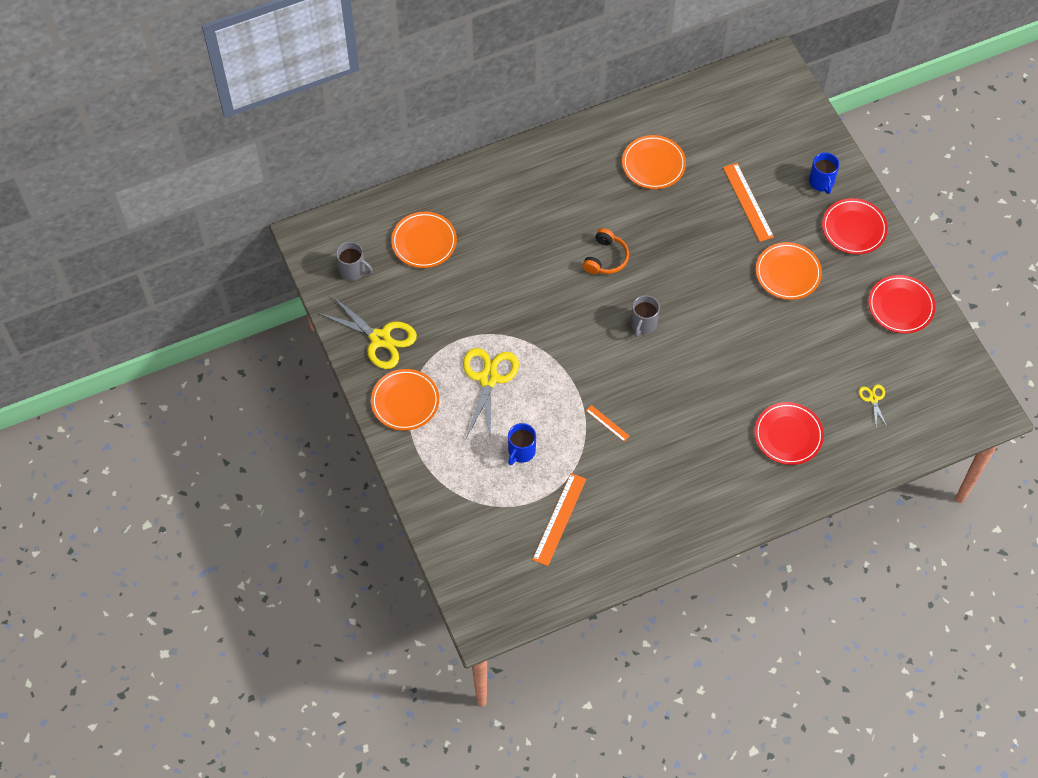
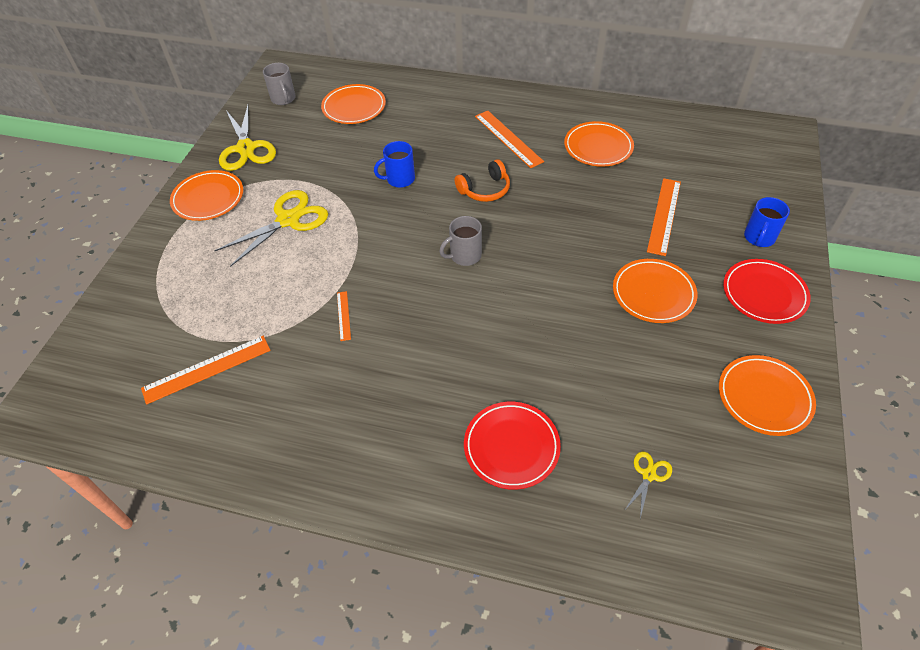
camera: 40 degrees right, 10 degrees down
blue mug [508,423,536,465] -> blue mug moved to [374,141,415,188]
red plate [868,275,936,334] -> orange plate [719,355,816,436]
none -> orange ruler [475,111,544,168]

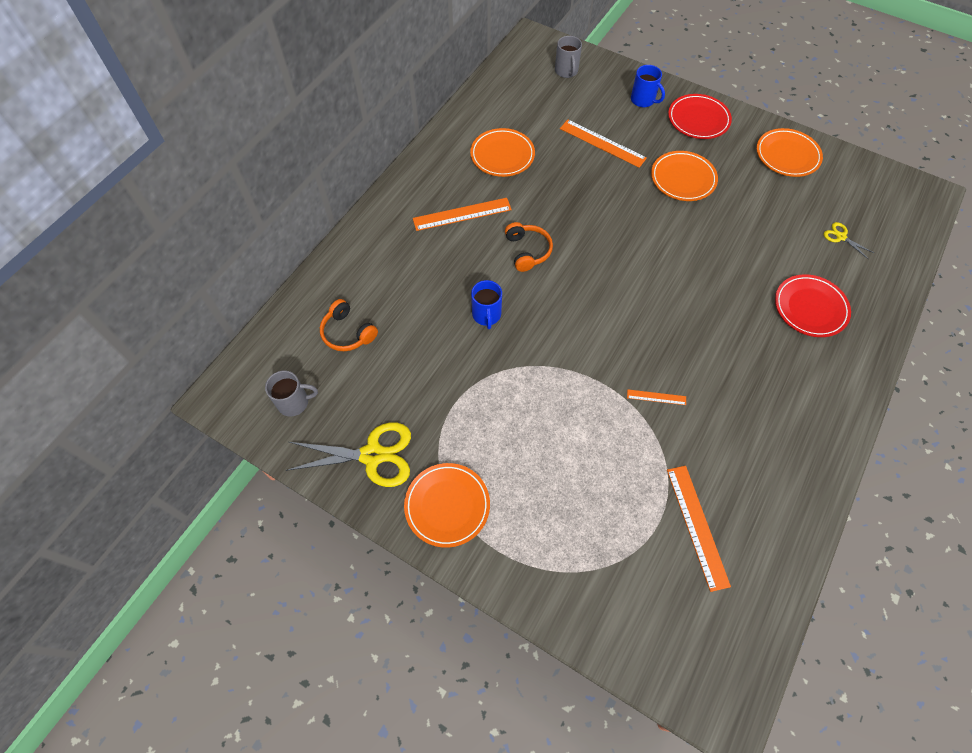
camera: 75 degrees left, 10 degrees up
yellow scissors [214,190,328,267] -> none
orange plate [321,84,386,124] -> orange headphones [320,299,378,351]
grey mug [439,216,482,266] -> grey mug moved to [555,36,582,78]

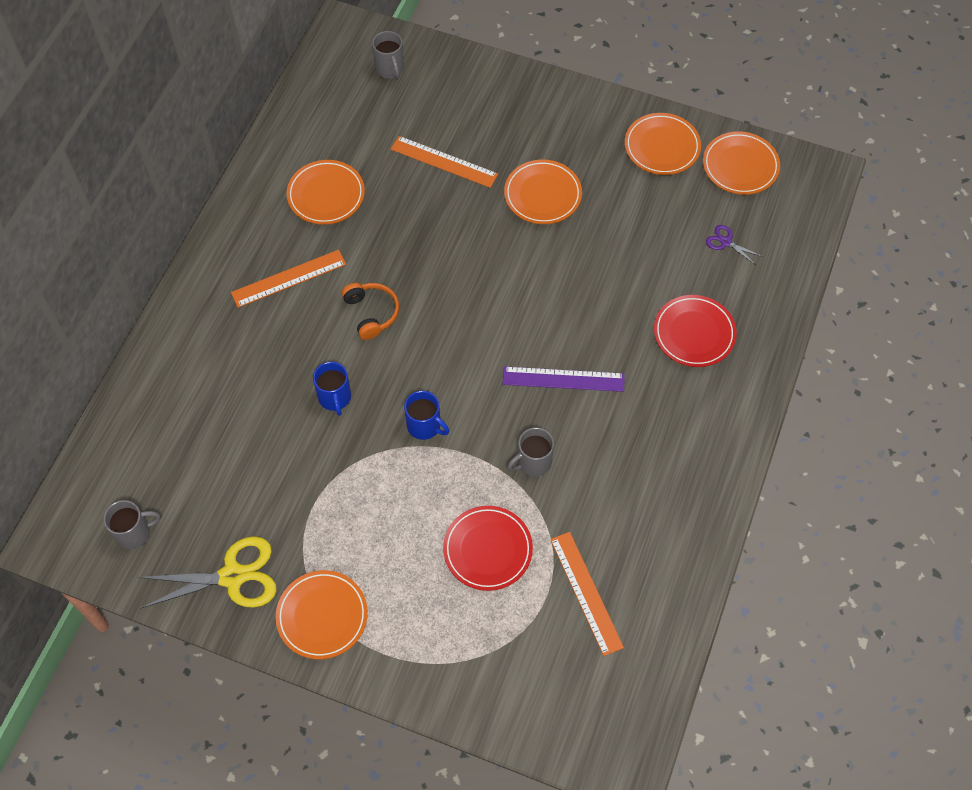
camera: 10 degrees left, 0 degrees up
orange headphones [320,299,378,351] -> none
orange ruler [627,389,686,405] -> grey mug [508,427,554,477]
blue mug [631,65,665,107] -> blue mug moved to [404,391,449,440]
red plate [668,94,732,139] -> red plate moved to [443,506,533,591]
yellow scissors [824,222,874,259] -> purple scissors [706,225,763,265]
none -> purple ruler [503,366,625,392]
none -> orange plate [703,131,780,195]

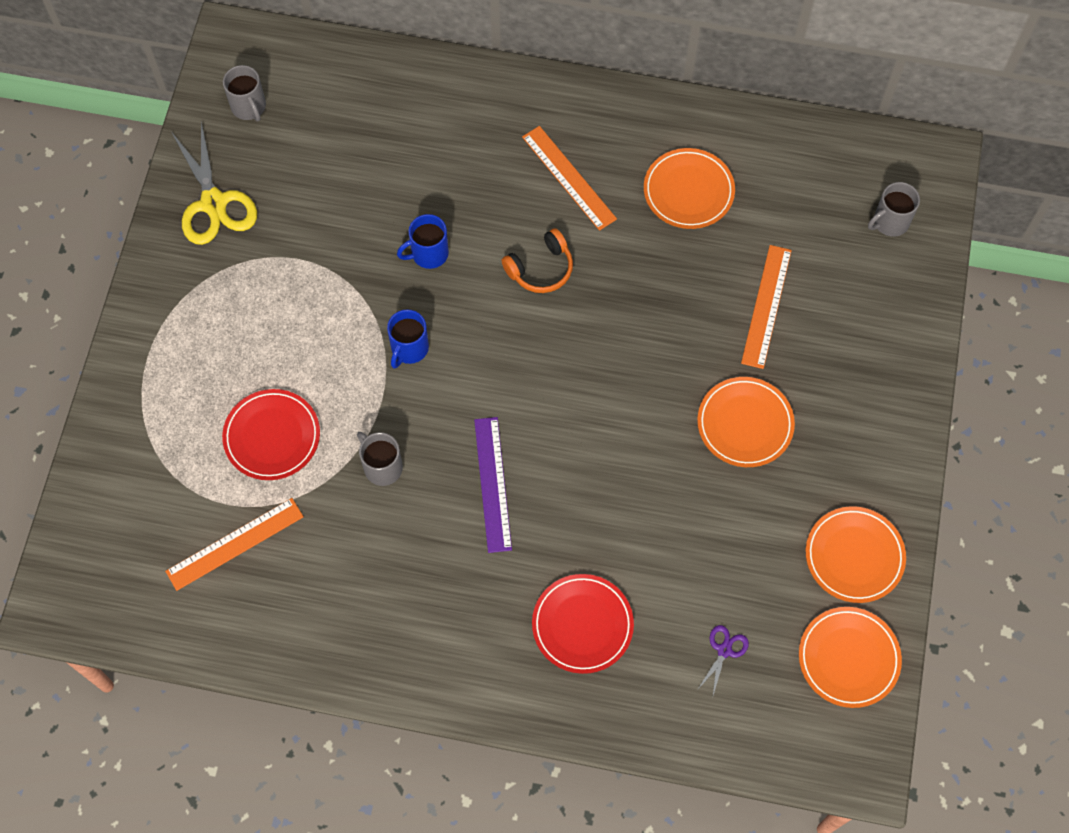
camera: 80 degrees right, 5 degrees up
orange plate [276,570,368,659] -> none

